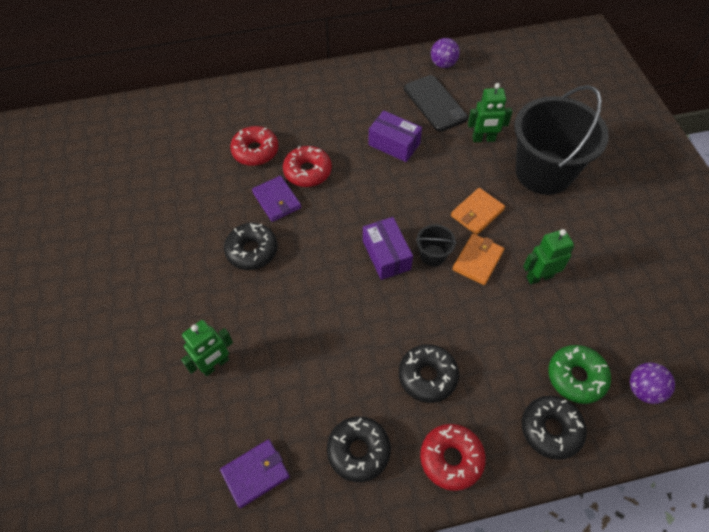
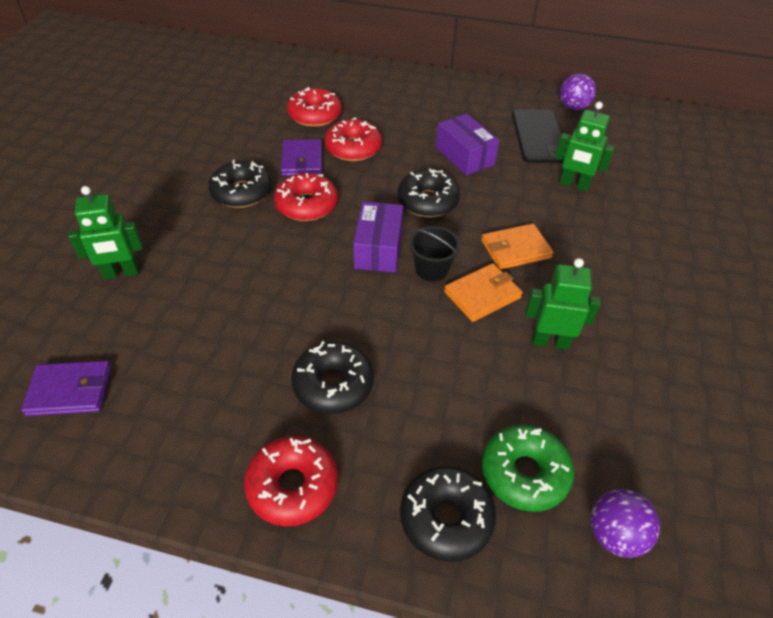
camera: 25 degrees right, 10 degrees down
black donut [327,416,391,482] -> black donut moved to [397,168,460,217]
black bucket [514,85,609,195] -> none
none -> red donut [274,173,338,221]

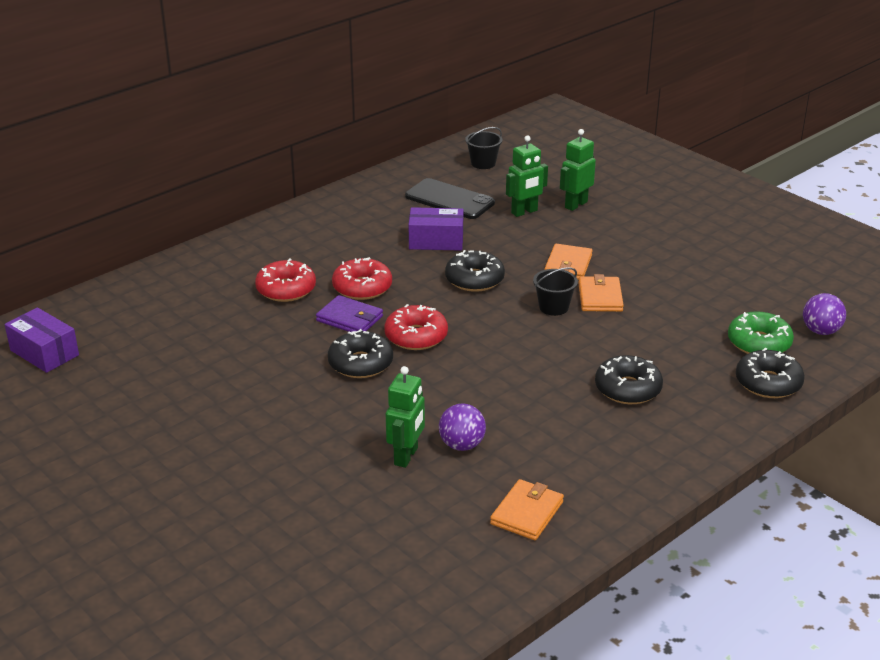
camera: 55 degrees left, 15 degrees down
purple wallet [21,361,111,416] -> orange wallet [490,479,564,540]
red donut [244,436,338,527] -> none
purple box [353,201,403,273] -> purple box moved to [5,307,79,373]
green robot [525,258,601,350] -> green robot moved to [560,129,596,211]
purple ball [560,73,596,110] -> purple ball moved to [439,403,486,451]
none -> black bucket [465,127,502,169]

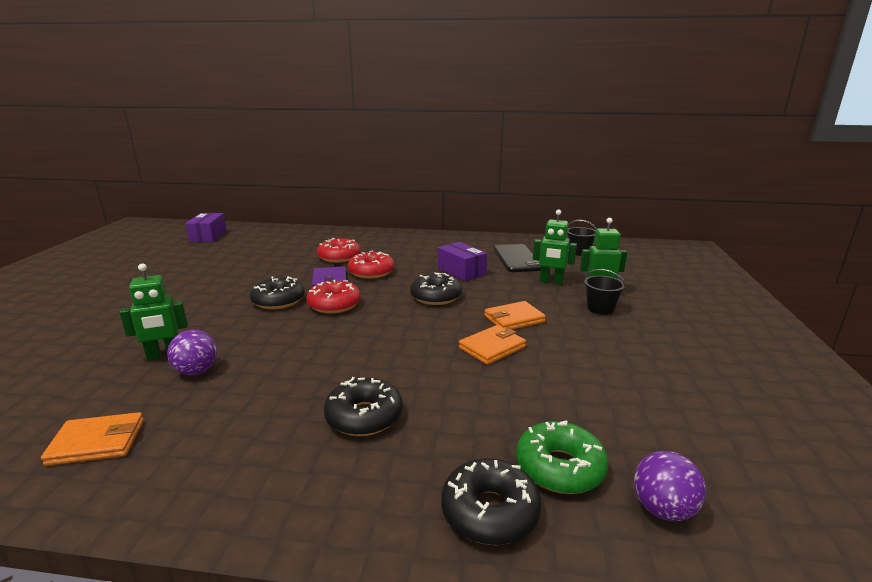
camera: 50 degrees right, 10 degrees down
black bucket [533,267,578,316] -> black bucket moved to [584,269,626,315]

